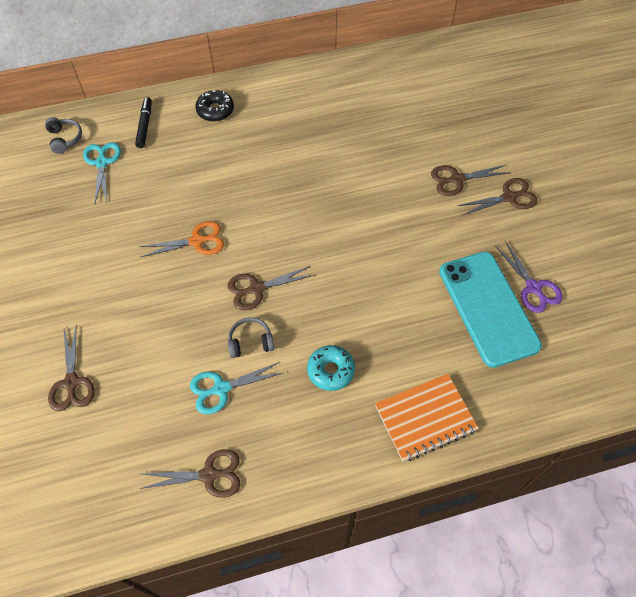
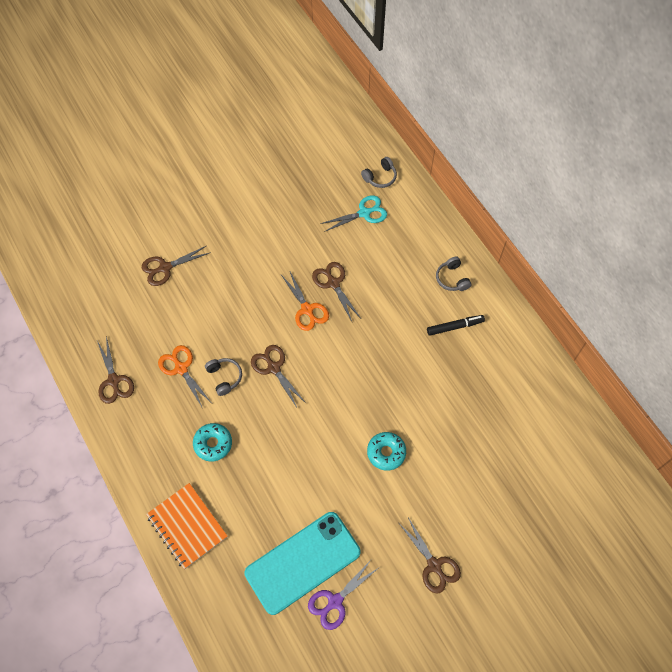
camera: 75 degrees right, 5 degrees up
black marker [135,97,152,148] -> black marker moved to [427,315,485,336]
turquoise scissors [190,362,282,414] -> orange scissors [158,345,211,407]
black donut [195,90,234,122] -> grey headphones [436,256,472,291]
brown scissors [431,165,511,196] -> brown scissors moved to [312,262,360,322]
none -> turquoise donut [367,432,406,471]

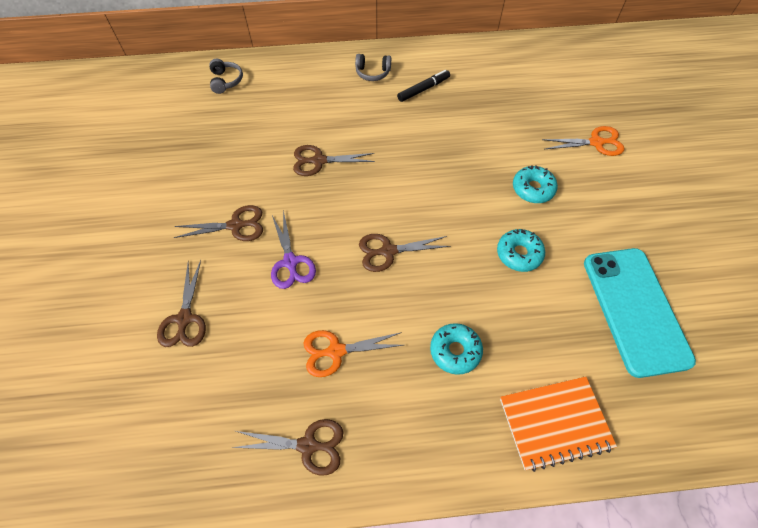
camera: 65 degrees left, 5 degrees down
grey headphones [205,358,242,396] -> none
orange scissors [281,272,329,331] -> orange scissors moved to [542,126,624,156]
purple scissors [308,560,380,630] -> purple scissors moved to [271,210,316,289]
turquoise scissors [320,195,387,232] -> none
brown scissors [400,517,461,594] -> brown scissors moved to [174,205,263,241]
black marker [427,315,485,336] -> black marker turned 45 degrees clockwise [397,70,450,102]
none -> turquoise donut [497,229,545,272]

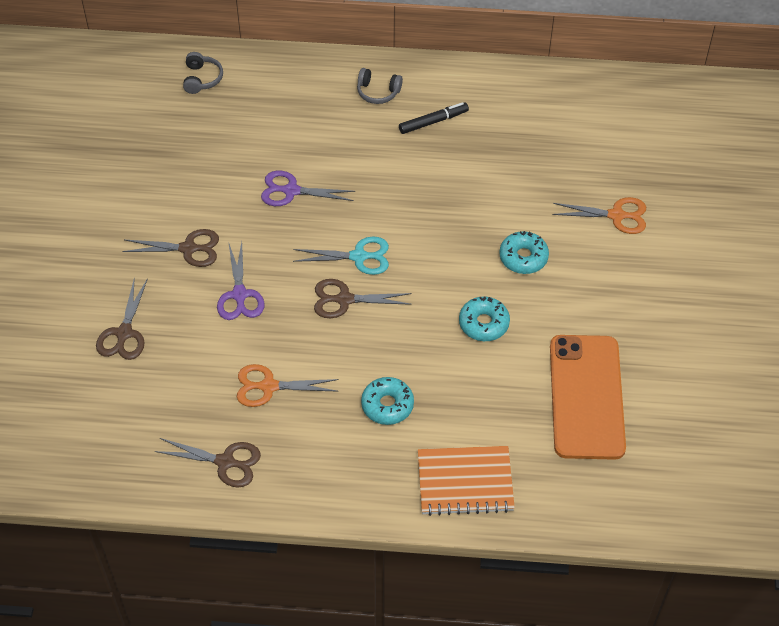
camera: 10 degrees right, 5 degrees down
brown scissors [293,145,375,176] -> purple scissors [261,171,356,206]
turquoise phone [584,248,696,378] -> orange phone [550,335,626,460]
none -> turquoise scissors [293,237,389,275]

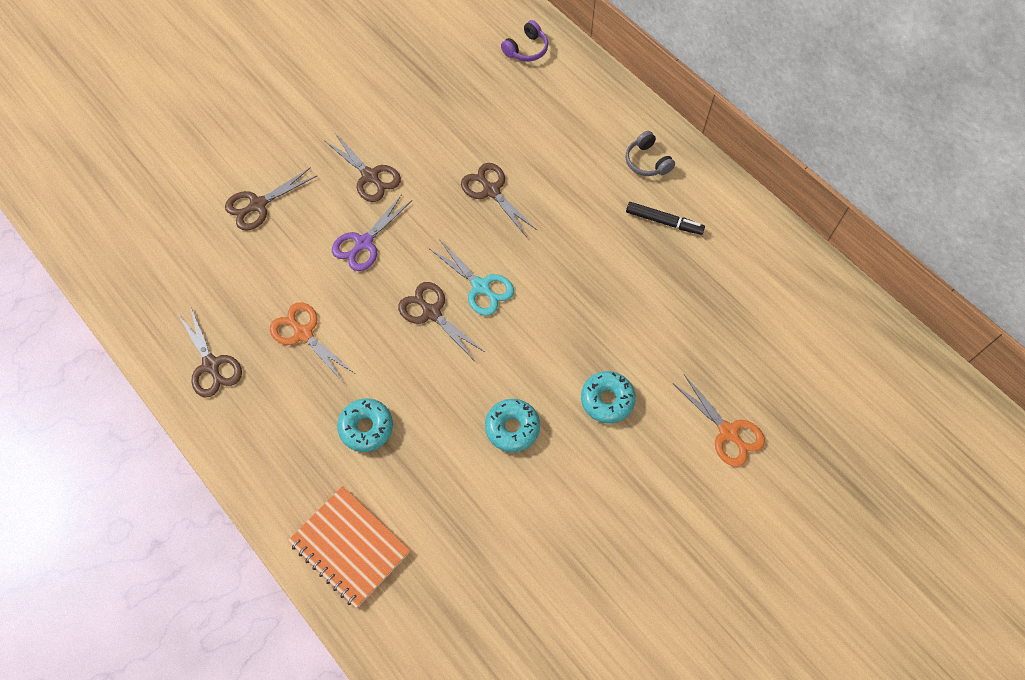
camera: 45 degrees right, 10 degrees up
grey headphones [183,52,223,94] -> purple headphones [501,20,548,61]
purple scissors [261,171,356,206] -> brown scissors [461,163,538,237]
orange phone [550,335,626,460] -> none

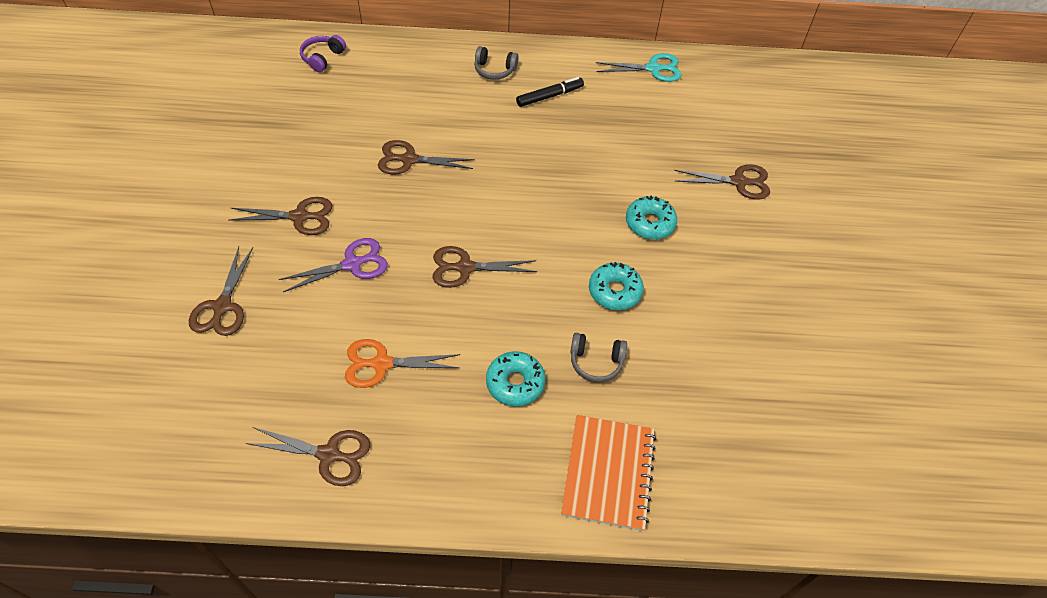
camera: 50 degrees left, 10 degrees down
orange notebook [288,486,410,608] -> orange notebook turned 75 degrees counterclockwise [561,415,656,531]
purple scissors [332,194,412,271] -> purple scissors turned 105 degrees counterclockwise [279,238,388,292]
turquoise scissors [430,239,514,316] -> turquoise scissors moved to [596,53,681,82]
purple headphones [501,20,548,61] -> purple headphones turned 150 degrees counterclockwise [300,35,346,72]
orange scissors [674,374,765,467] -> brown scissors [674,164,770,200]
none -> grey headphones [570,333,627,382]

